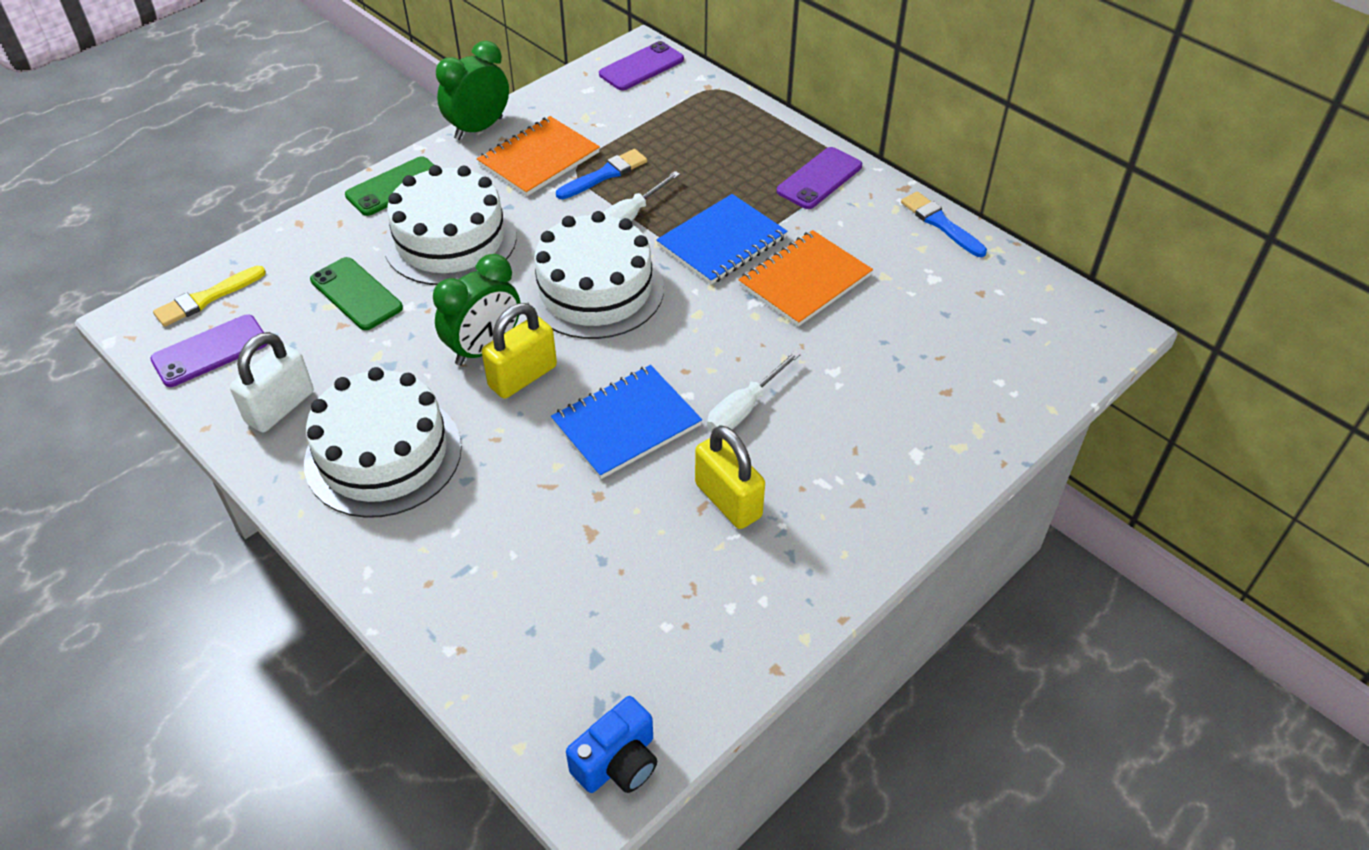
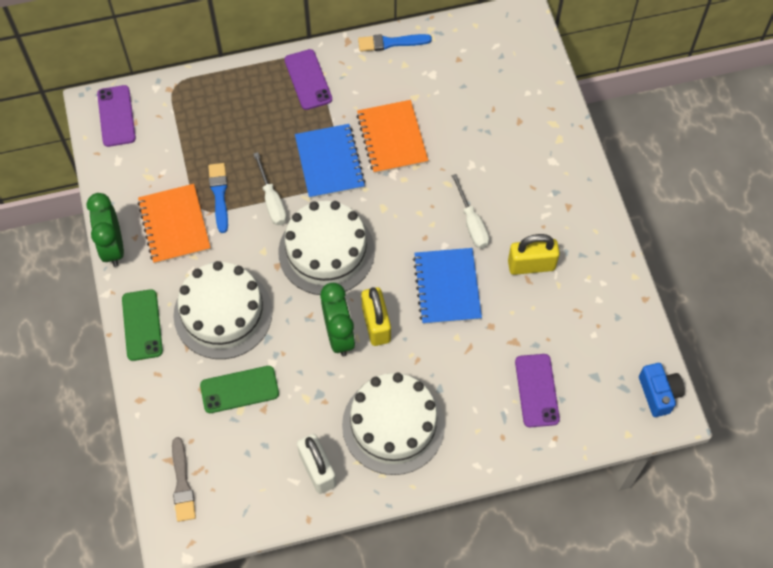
camera: 60 degrees left, 15 degrees up
purple phone [150,315,268,387] -> purple phone moved to [515,354,560,427]
yellow brush [153,266,266,327] -> grey brush [172,437,196,522]

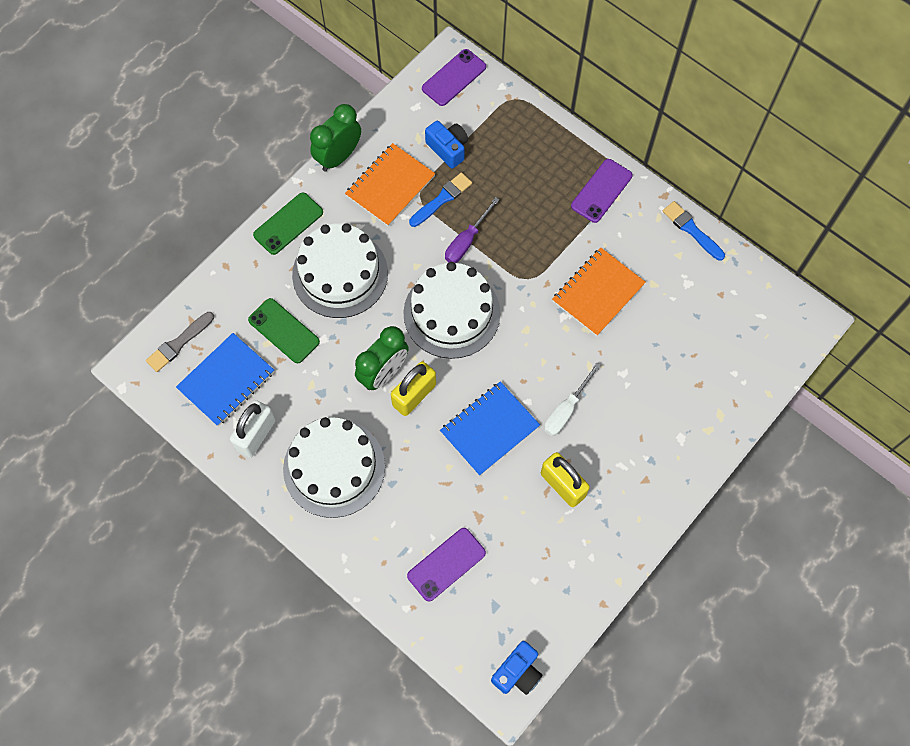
camera: 55 degrees right, 5 degrees up
white screwdriver [253,152,287,225] -> purple screwdriver [445,197,500,263]
blue notebook [295,124,366,199] -> blue notebook moved to [176,333,274,426]
none -> blue camera [425,121,468,169]

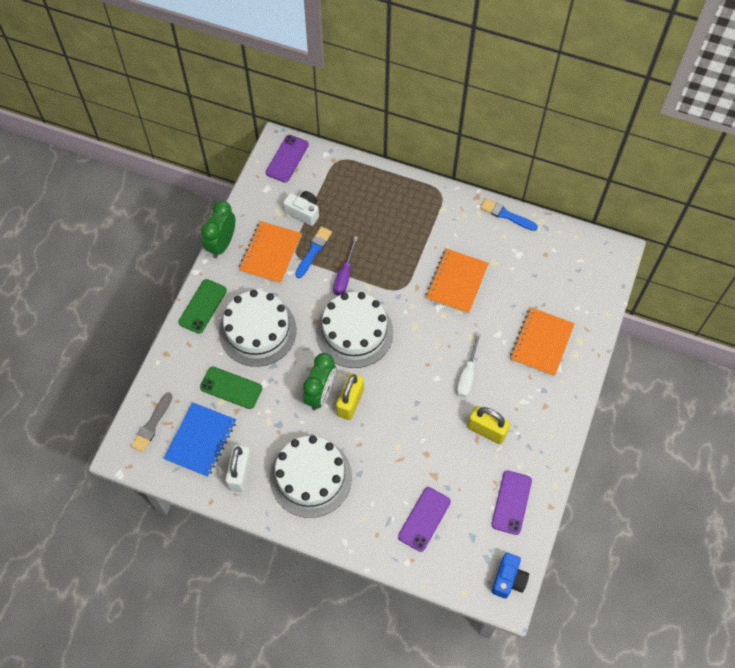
camera: 20 degrees left, 5 degrees down
blue camera [425,121,468,169] -> white camera [283,191,319,226]
blue notebook [440,381,540,476] -> none
purple phone [571,159,633,223] -> purple phone moved to [491,471,532,535]
none -> orange notebook [510,307,575,376]

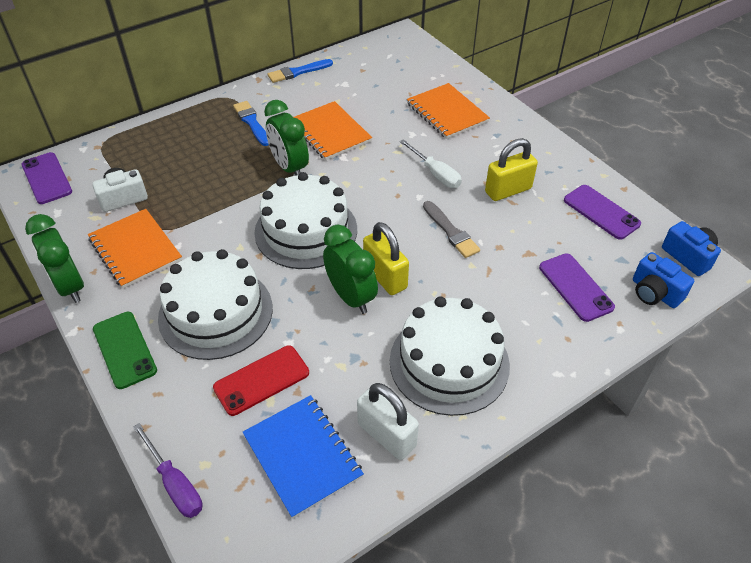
camera: 55 degrees left, 15 degrees down
grey brush [131,392,173,452] -> grey brush moved to [423,201,480,258]
green phone [200,367,262,409] -> red phone [213,345,309,416]
blue brush [295,226,332,278] -> blue brush moved to [233,101,269,146]
purple screwdriver [333,236,358,296] -> purple screwdriver moved to [133,423,203,518]
none -> green clock [264,100,309,176]
none -> blue camera [633,252,694,308]

